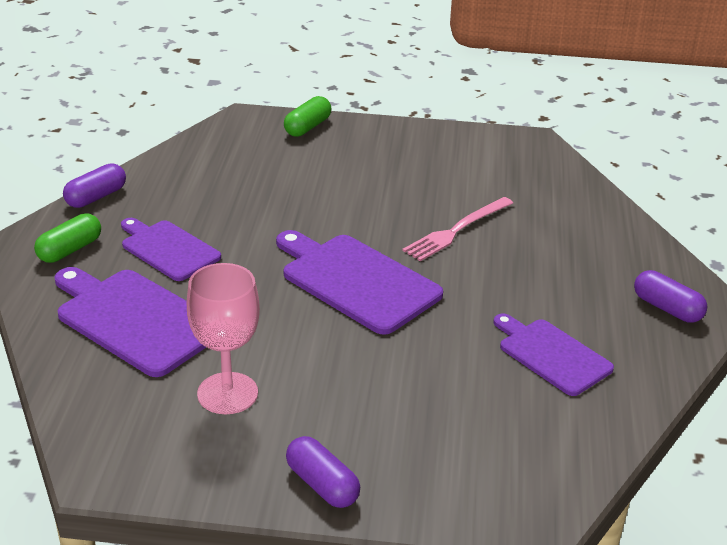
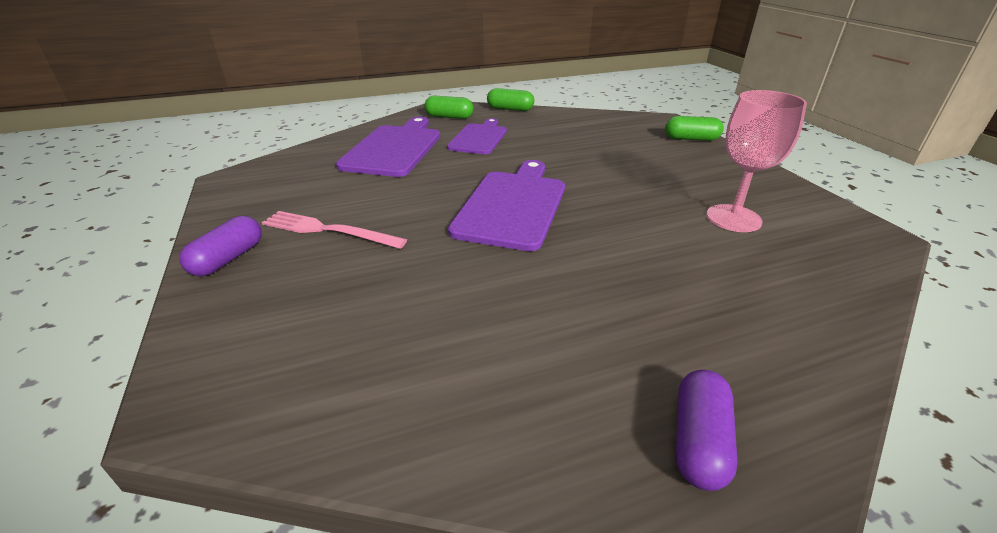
camera: 65 degrees right, 0 degrees up
purple capsule [63,163,126,208] -> green capsule [487,88,534,111]
pink goblet [187,263,260,414] -> pink goblet moved to [706,90,807,232]
pink fork [402,197,513,261] -> pink fork moved to [262,211,407,249]
purple cutting board [493,313,614,396] -> none

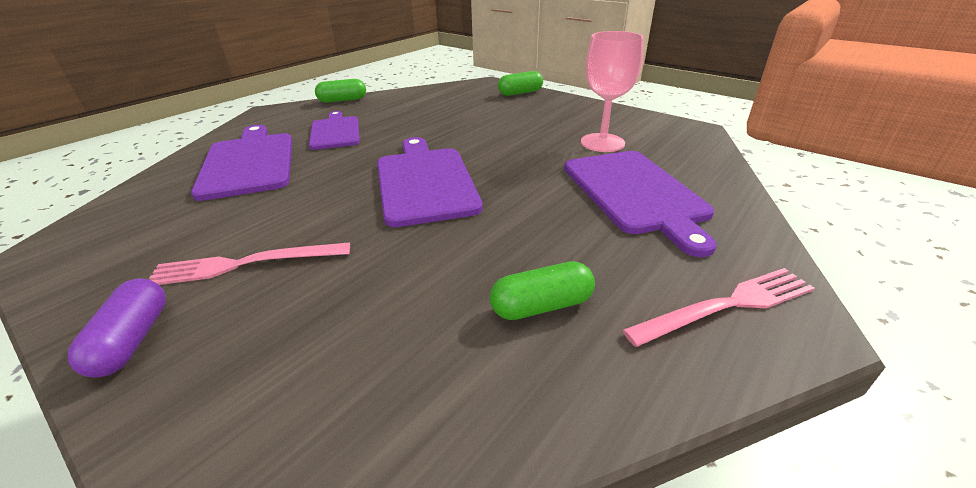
camera: 30 degrees left, 0 degrees up
green capsule [424,96,474,119] -> green capsule moved to [490,261,595,320]
purple capsule [676,370,738,491] -> pink fork [622,268,815,347]
none -> purple cutting board [564,151,717,257]

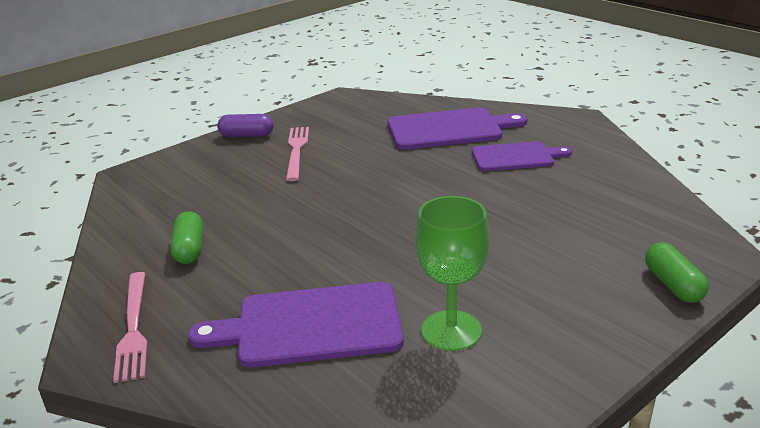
camera: 100 degrees right, 5 degrees down
green capsule [315,79,366,103] -> none
purple cutting board [377,137,483,227] -> none
pink goblet [581,31,644,152] -> green goblet [415,196,489,351]

